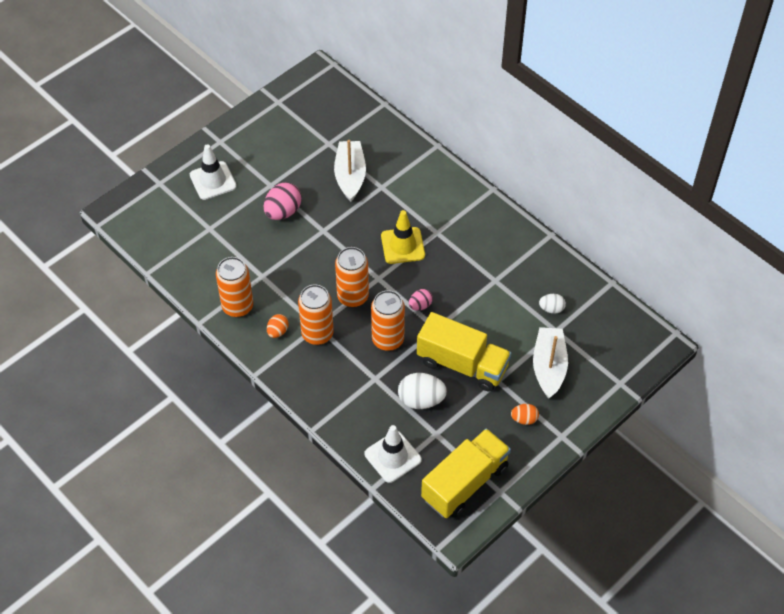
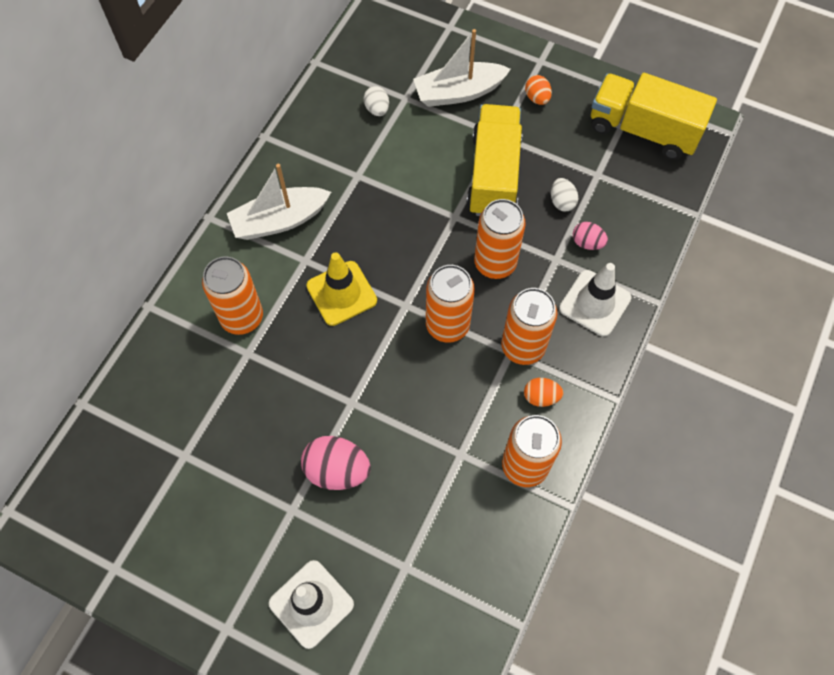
camera: 110 degrees left, 10 degrees up
white boat [334,140,366,202] -> white boat moved to [227,164,331,240]
white traffic cone [364,425,422,483] -> white traffic cone moved to [559,263,632,337]
white egg [398,373,447,409] -> white egg [551,178,578,211], size x0.57
pink egg [409,289,433,311] -> pink egg moved to [573,222,608,250]
none -> orange can [202,256,263,335]

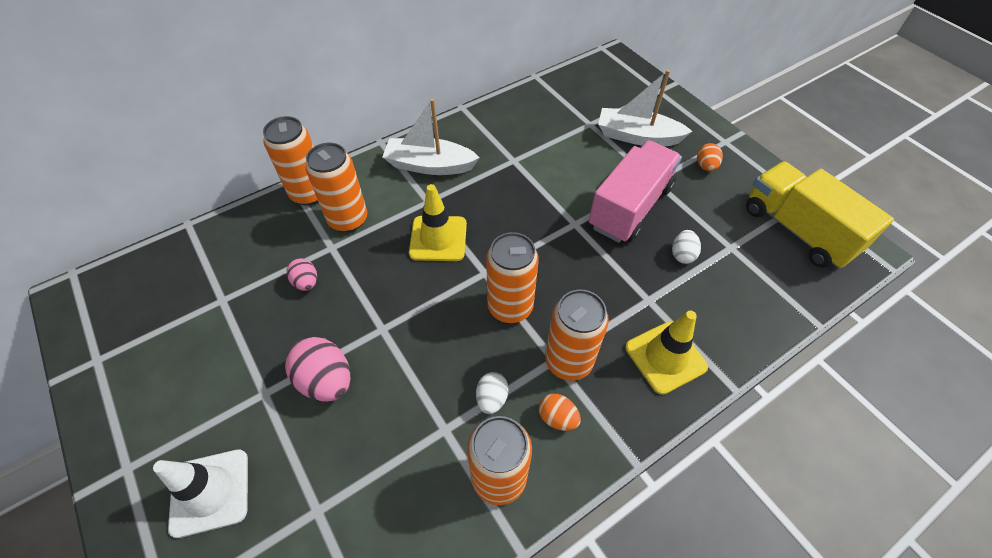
camera: 30 degrees right, 10 degrees down
white egg [364,86,389,116] -> white egg moved to [476,372,509,414]
yellow truck [466,104,523,216] -> pink truck [589,140,682,243]
orange can [474,199,526,279] -> orange can moved to [263,116,318,205]
white traffic cone [559,263,632,337] -> yellow traffic cone [625,311,708,395]
pink egg [573,222,608,250] -> pink egg moved to [286,258,317,291]

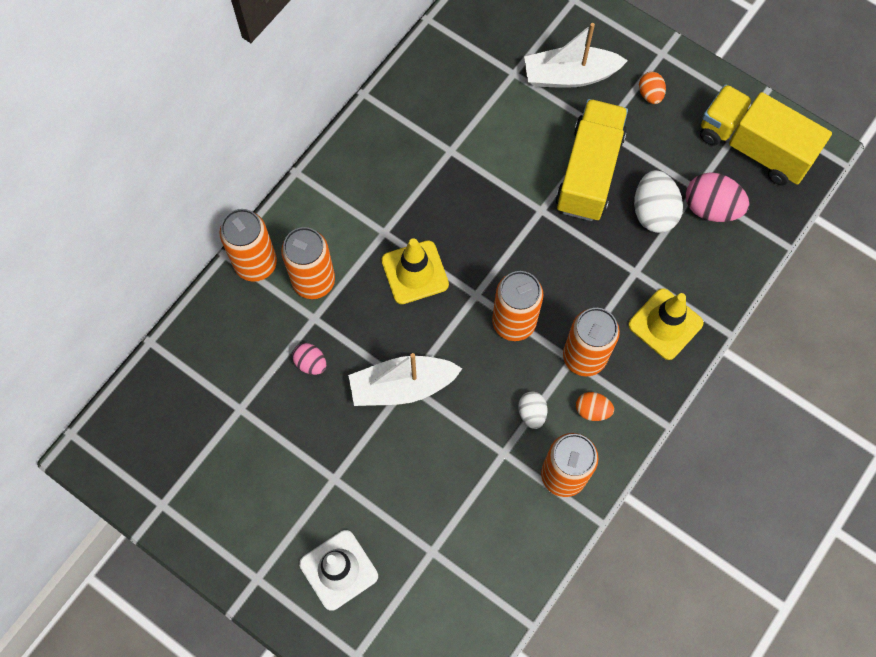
camera: 20 degrees left, 15 degrees up
pink egg [285,337,351,402] -> pink egg moved to [686,172,749,222]
white boat [382,98,480,175] -> white boat moved to [348,353,463,406]
pink truck [589,140,682,243] -> yellow truck [556,99,628,221]
white egg [672,230,701,264] -> white egg [634,170,683,233], size x1.74

